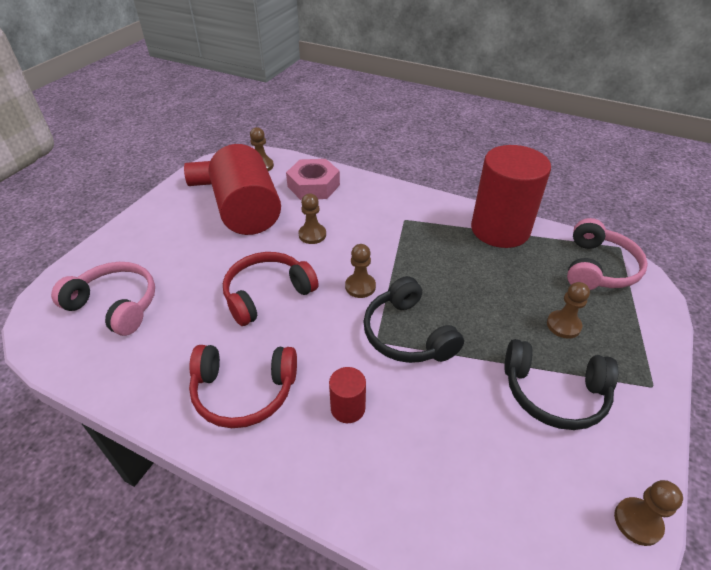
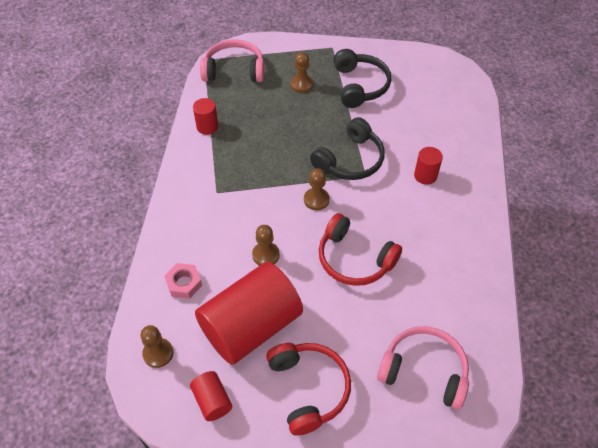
camera: 110 degrees left, 10 degrees up
pink headphones [51,262,155,336] -> pink headphones turned 105 degrees clockwise [377,326,469,410]
red headphones [189,345,297,428] -> red headphones moved to [266,343,351,436]
pink nut [286,159,340,200] -> pink nut [165,263,202,299], size x0.61
red cylinder [471,145,551,248] -> red cylinder [193,98,218,135], size x0.43
brown pawn [614,480,683,546] -> none

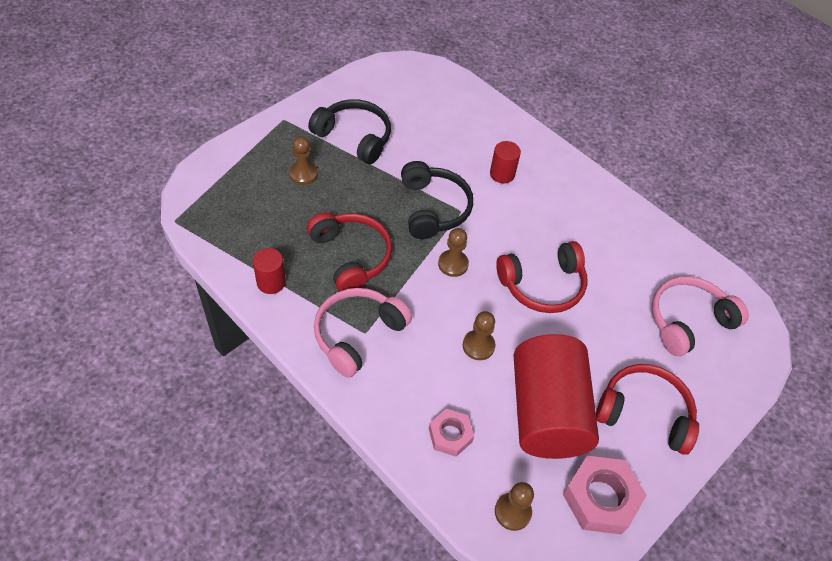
camera: 55 degrees left, 0 degrees up
red cylinder [190,371,232,421] -> pink nut [563,456,647,535]
pink headphones [200,39,264,82] -> pink headphones moved to [314,288,412,378]
none -> red headphones [307,212,392,291]

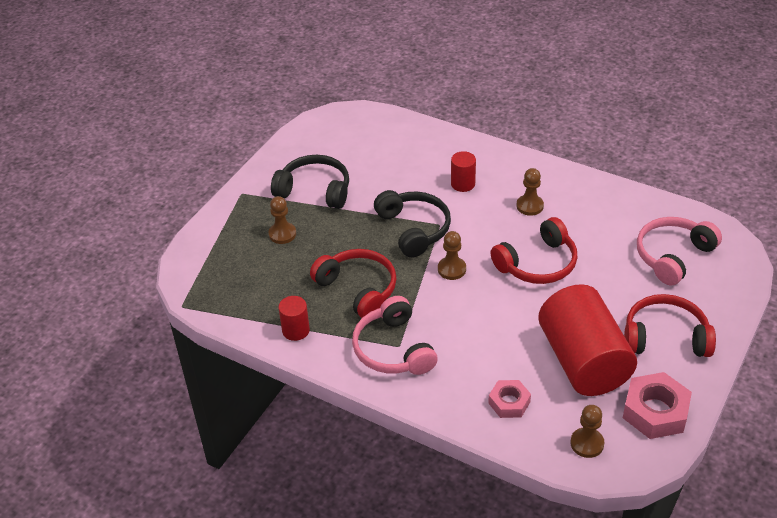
camera: 10 degrees left, 10 degrees down
pink headphones [314,288,412,378] -> pink headphones turned 45 degrees counterclockwise [352,296,438,375]
brown pawn [463,311,495,360] -> brown pawn moved to [516,168,544,216]

